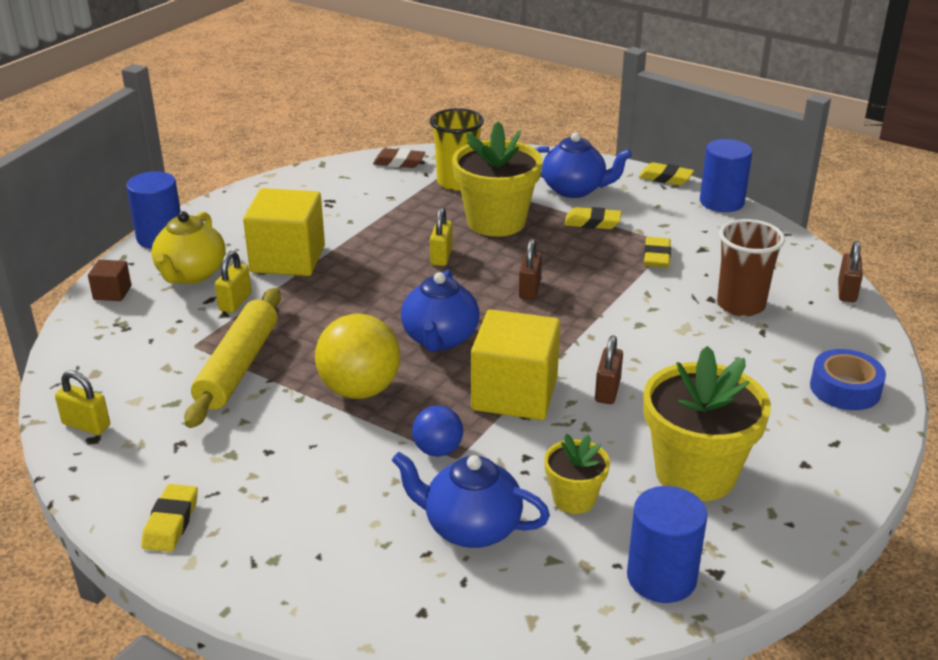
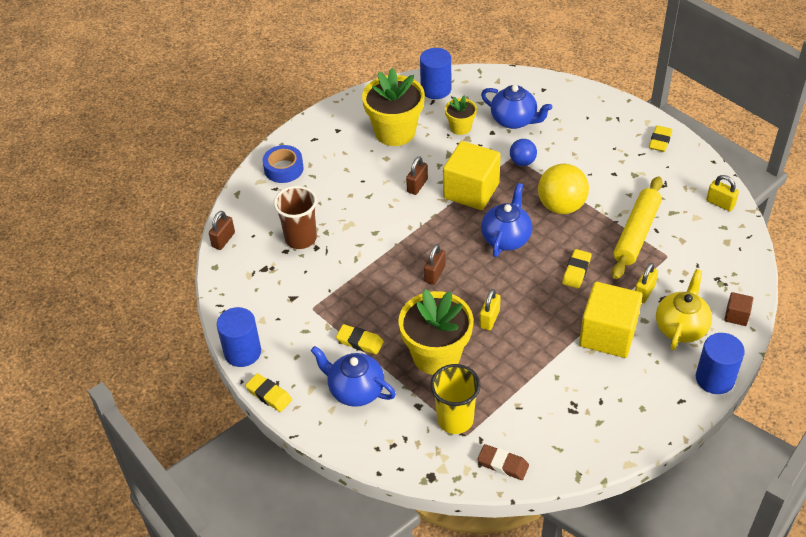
camera: 165 degrees left, 15 degrees up
yellow eraser [644,237,671,268] -> yellow eraser moved to [562,249,591,289]

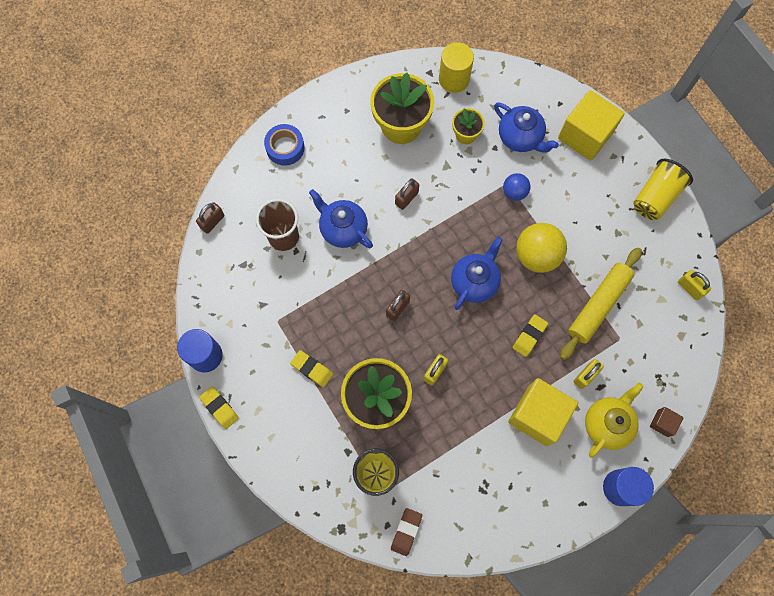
camera: 10 degrees right, 25 degrees up
blue teapot [311,346,396,407] -> blue teapot moved to [309,189,373,248]
blue cylinder [420,48,451,99] -> yellow cylinder [439,42,474,93]
yellow cube [443,141,501,210] -> yellow cube moved to [558,90,625,161]
brown eraser [477,444,529,480] -> brown eraser turned 75 degrees clockwise [391,508,422,556]
yellow eraser [649,125,672,152] -> yellow cup [633,159,693,220]

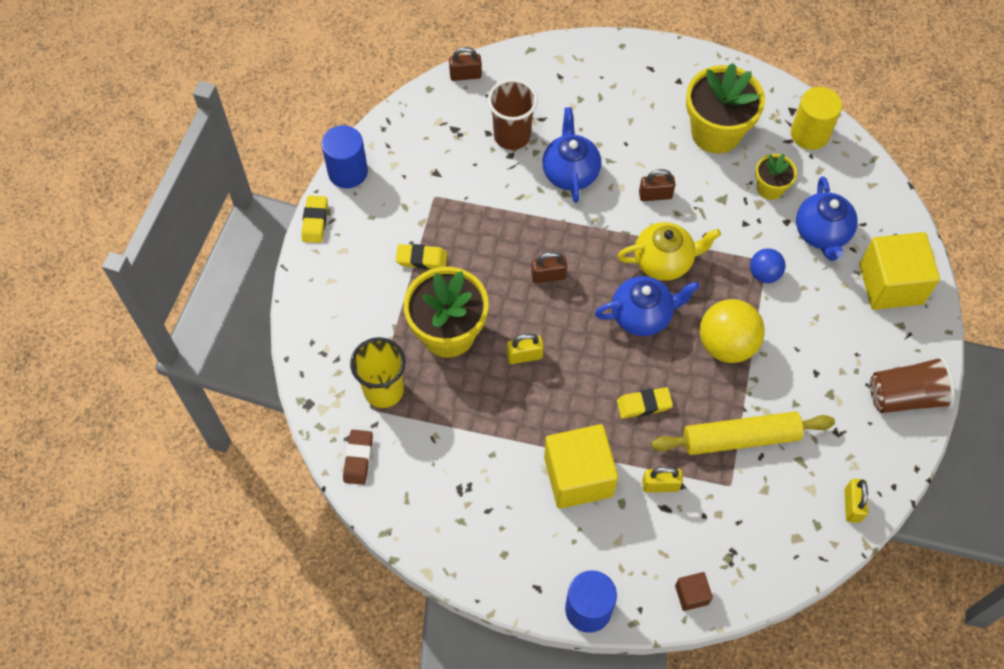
camera: 45 degrees right, 10 degrees down
blue tape [264,124,305,166] -> none
yellow eraser [290,350,333,387] -> yellow eraser turned 75 degrees counterclockwise [396,244,447,269]
brown eraser [391,508,422,556] -> brown eraser turned 60 degrees counterclockwise [343,430,373,485]
yellow teapot [585,383,644,458] -> yellow teapot moved to [617,222,721,281]
yellow cup [633,159,693,220] -> brown cup [870,356,955,413]

